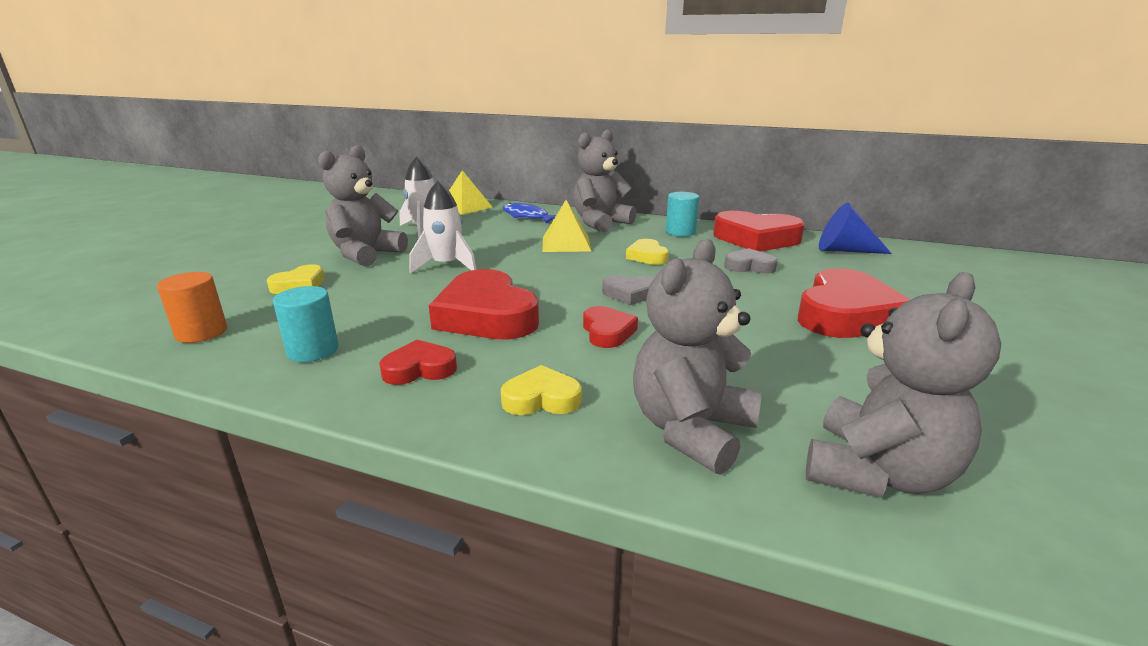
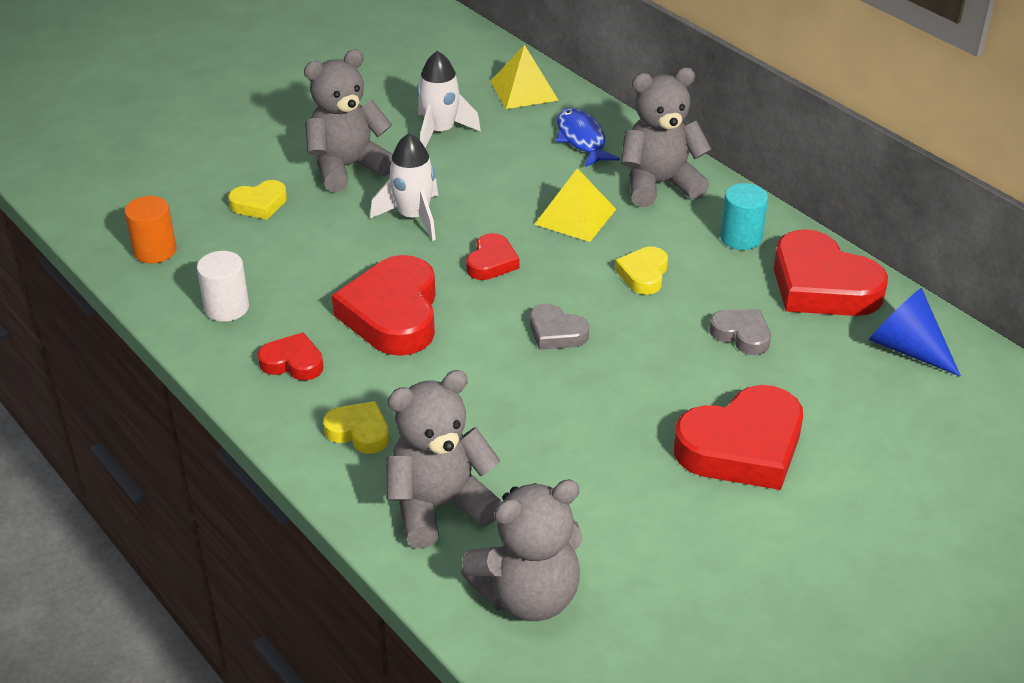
camera: 30 degrees right, 15 degrees up
turquoise cylinder [273,286,339,362] -> white cylinder [197,251,249,322]
red heart [583,306,638,348] -> red heart moved to [466,233,519,280]

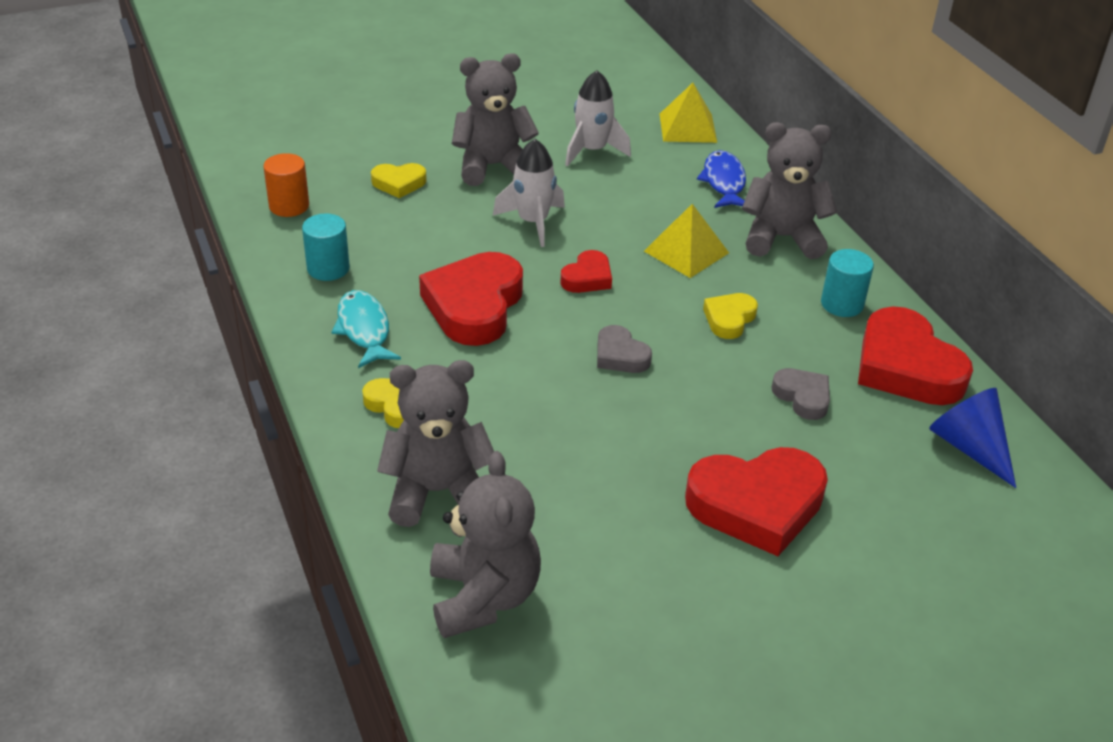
camera: 15 degrees right, 0 degrees up
white cylinder [197,251,249,322] -> turquoise cylinder [302,213,350,281]
red heart [258,332,323,380] -> turquoise fish [331,290,401,368]
grey teddy bear [461,479,583,621] -> grey teddy bear turned 90 degrees counterclockwise [430,451,541,638]

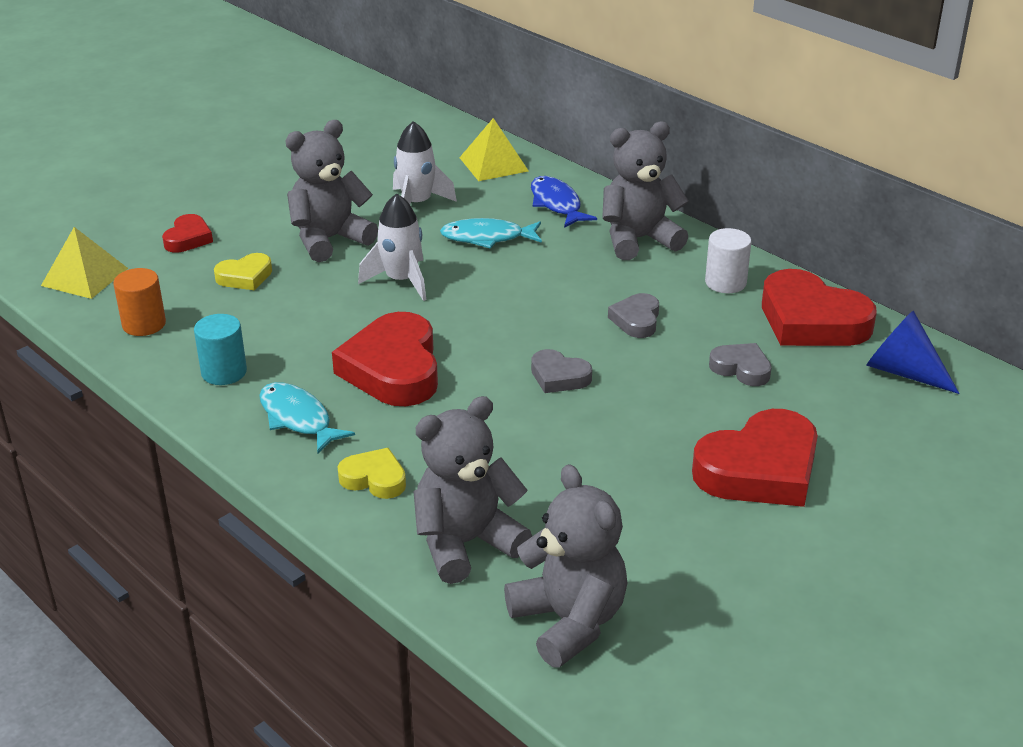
camera: 20 degrees left, 5 degrees down
red heart [560,250,612,293] -> red heart moved to [162,214,213,253]
yellow pyramid [644,204,729,278] -> yellow pyramid moved to [41,227,128,299]
yellow heart [703,293,758,339] -> grey heart [608,293,659,338]
turquoise cylinder [821,249,874,317] -> white cylinder [705,228,752,293]
none -> turquoise fish [440,218,542,249]

